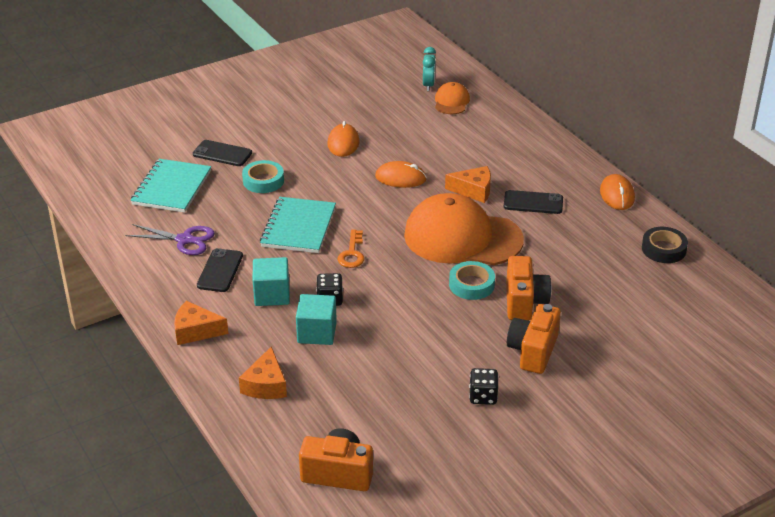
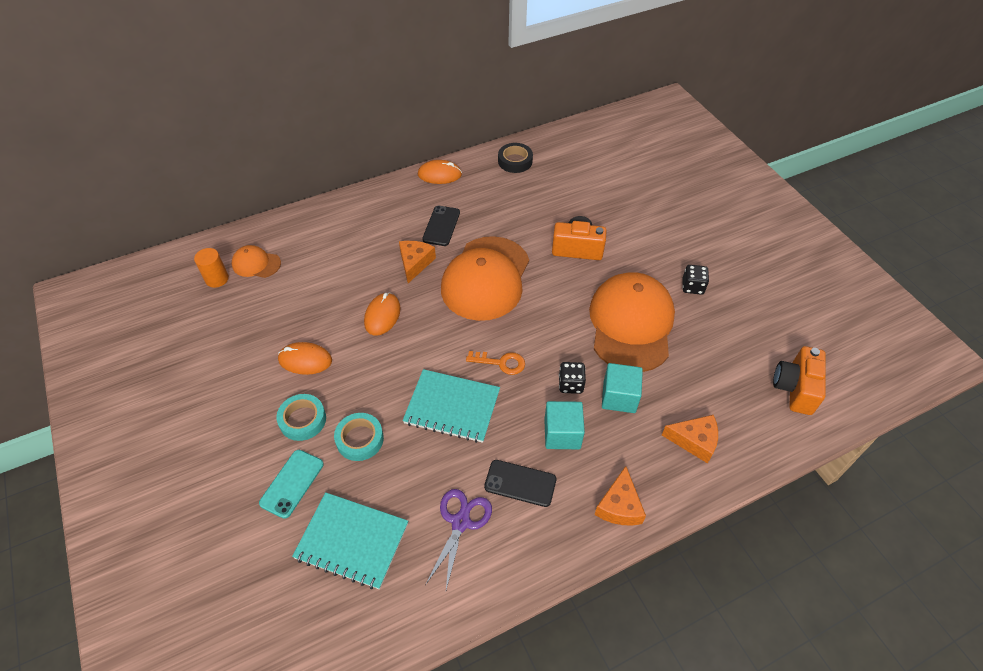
camera: 85 degrees left, 15 degrees up
black phone [193,140,252,166] -> turquoise phone [259,450,324,519]
turquoise clock [423,47,436,91] -> orange cylinder [194,248,229,288]
turquoise tape [449,261,495,300] -> turquoise tape moved to [276,394,326,441]
orange camera [507,304,561,374] -> none
none -> orange cap [589,272,675,372]

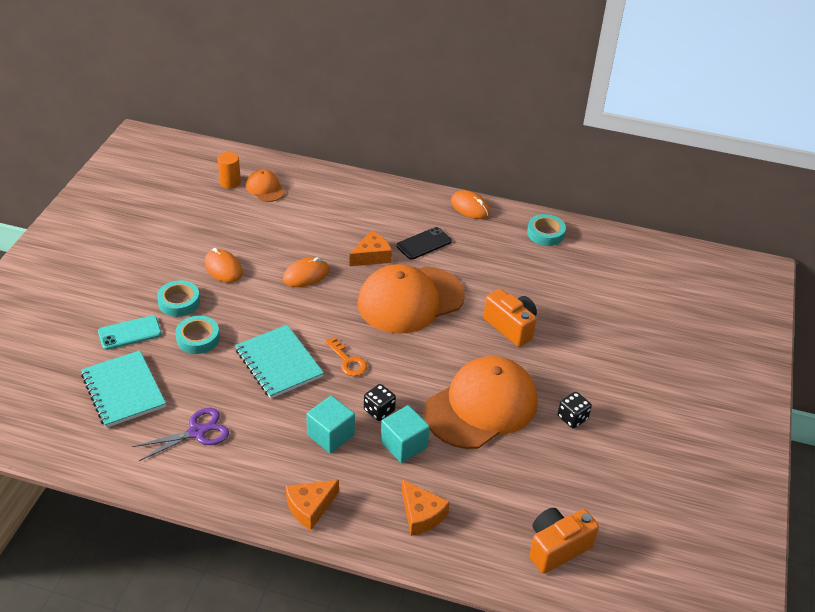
camera: 40 degrees right, 10 degrees down
black phone [484,460,556,507] -> none
black tape [498,143,533,173] -> turquoise tape [527,214,566,246]

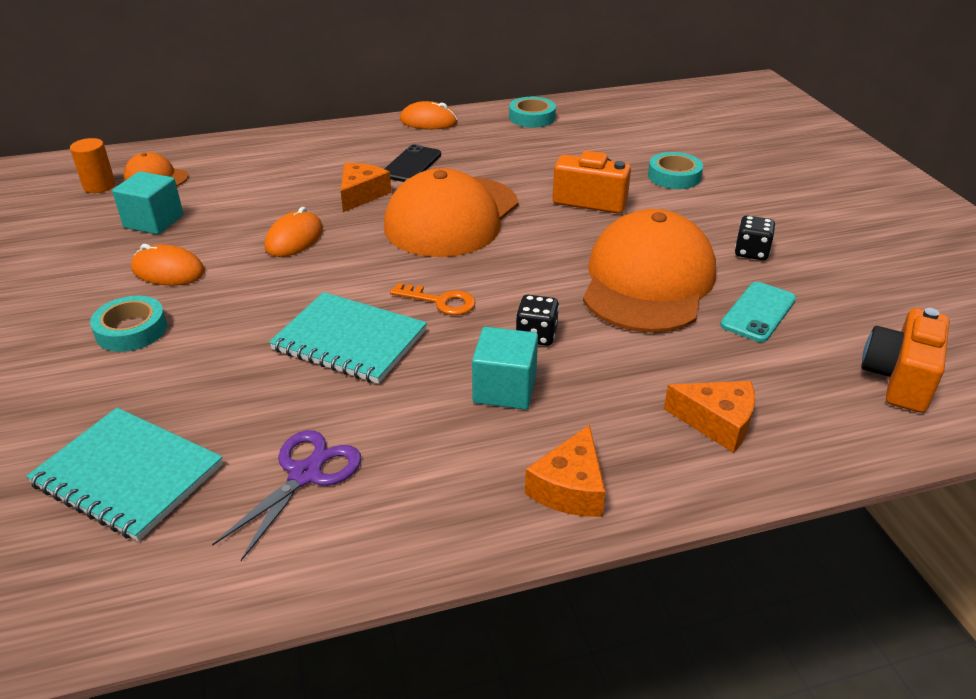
camera: 30 degrees left, 5 degrees down
turquoise phone [98,315,162,350] -> turquoise phone moved to [720,282,796,342]
turquoise tape [175,316,220,354] -> turquoise tape moved to [648,152,703,189]
turquoise cube [381,405,430,463] -> turquoise cube moved to [112,171,183,235]

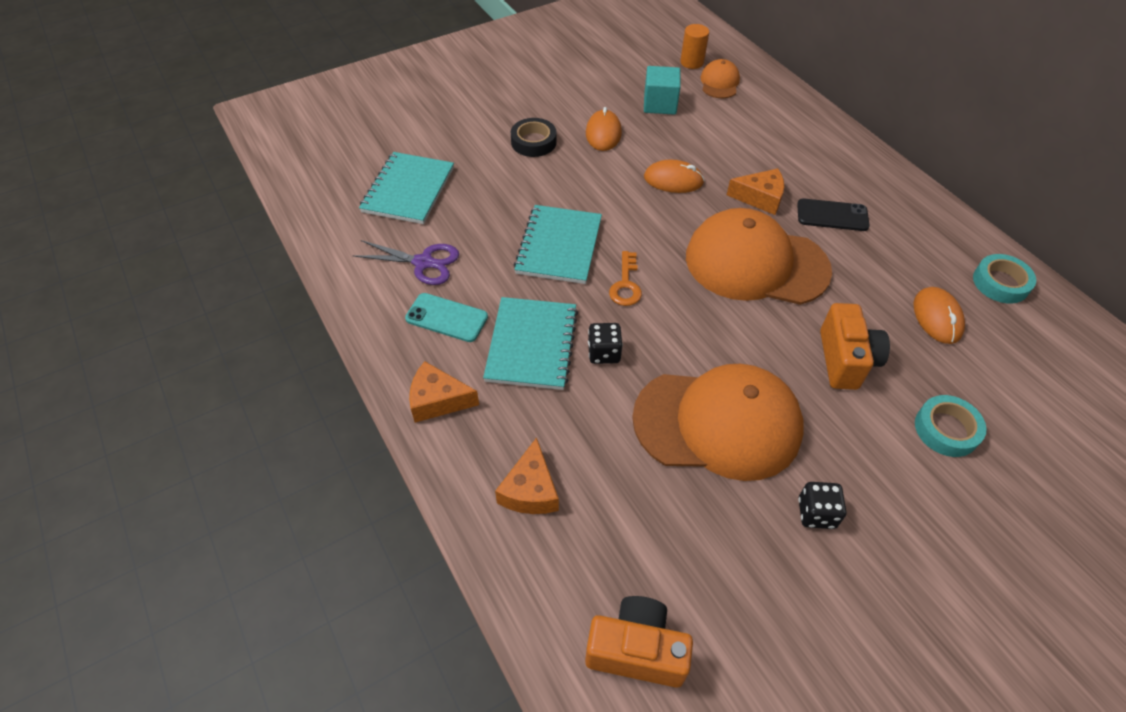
camera: 75 degrees right, 15 degrees up
turquoise tape [90,296,167,352] -> black tape [511,118,557,157]
orange mouse [400,101,458,129] -> orange mouse moved to [913,287,965,344]
turquoise cube [472,327,538,410] -> turquoise notebook [483,297,578,390]
turquoise phone [720,282,796,342] -> turquoise phone moved to [405,293,488,342]

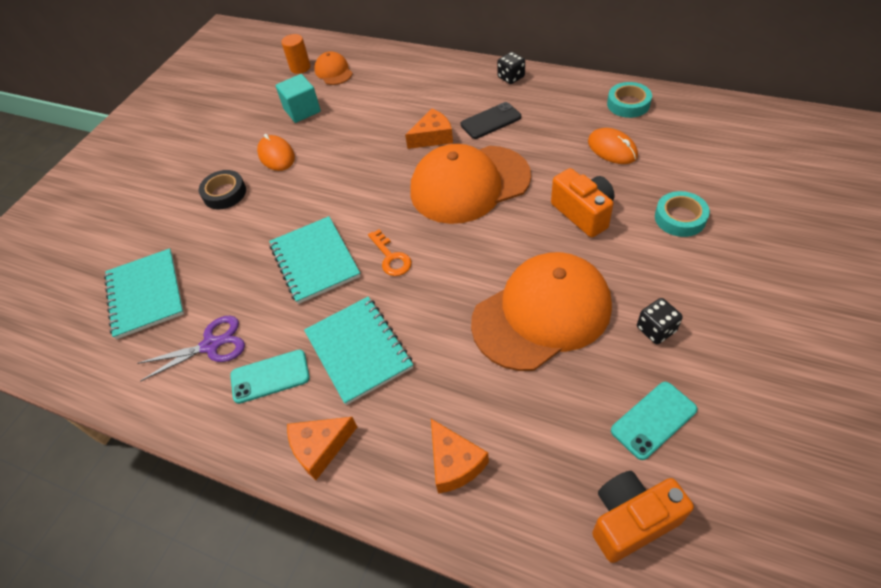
camera: 30 degrees left, 0 degrees up
black dice [588,323,623,364] -> black dice moved to [497,52,525,84]
orange mouse [644,160,705,193] -> none
none -> turquoise phone [611,382,697,460]

